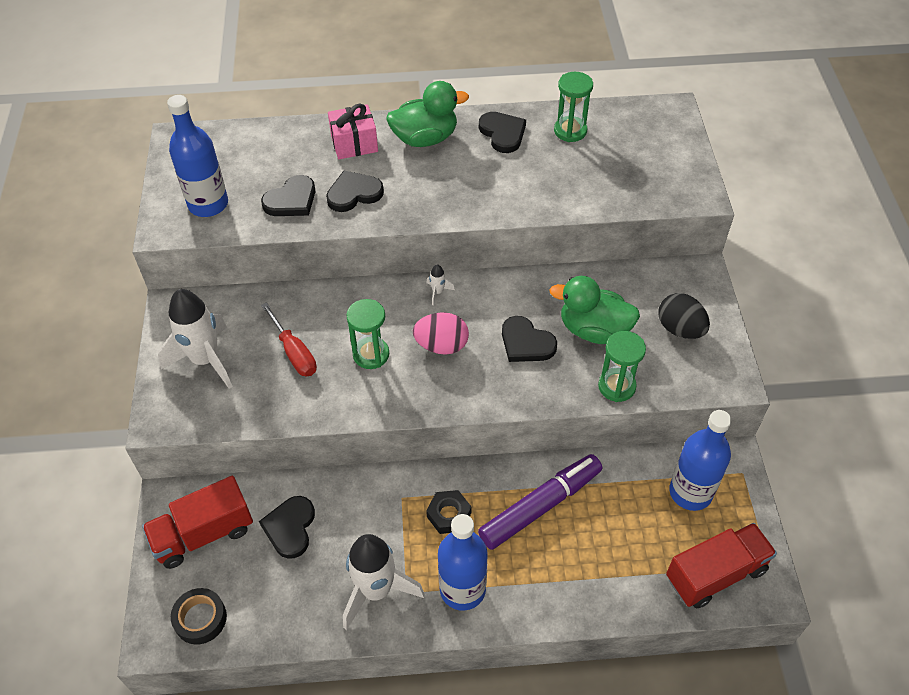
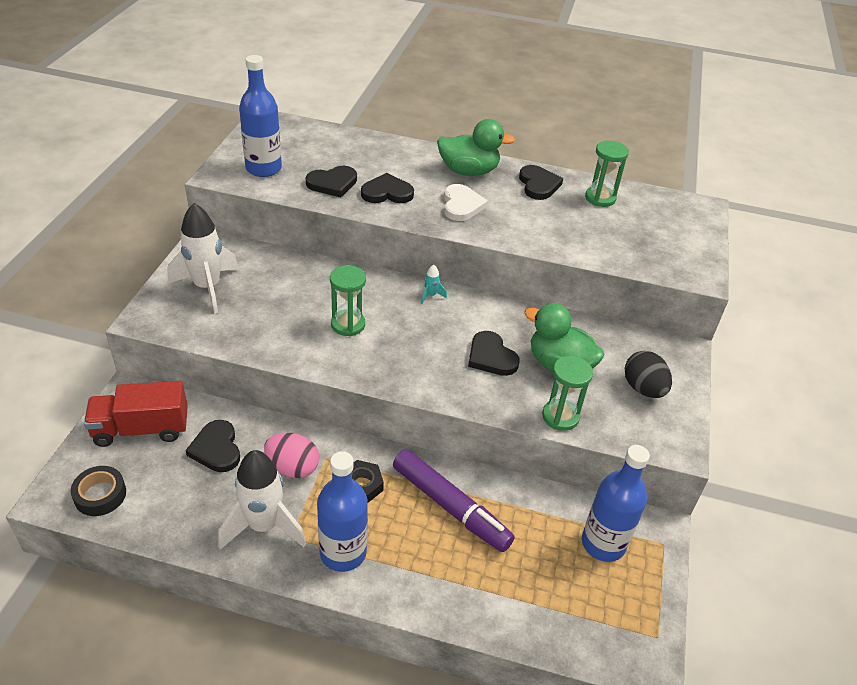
camera: 15 degrees right, 10 degrees down
black heart [259,496,315,559] -> black heart turned 45 degrees counterclockwise [185,420,240,472]
red screwdriver [261,302,317,376] -> none
pink gift [328,104,378,159] -> none
pink egg [413,312,469,355] -> pink egg moved to [264,433,319,478]
white rocket [427,264,455,305] -> turquoise rocket [421,265,447,304]
purple marker [478,454,602,550] -> purple marker turned 60 degrees clockwise [393,449,515,552]
red truck [666,523,777,608] -> none
none -> white heart [444,184,488,221]

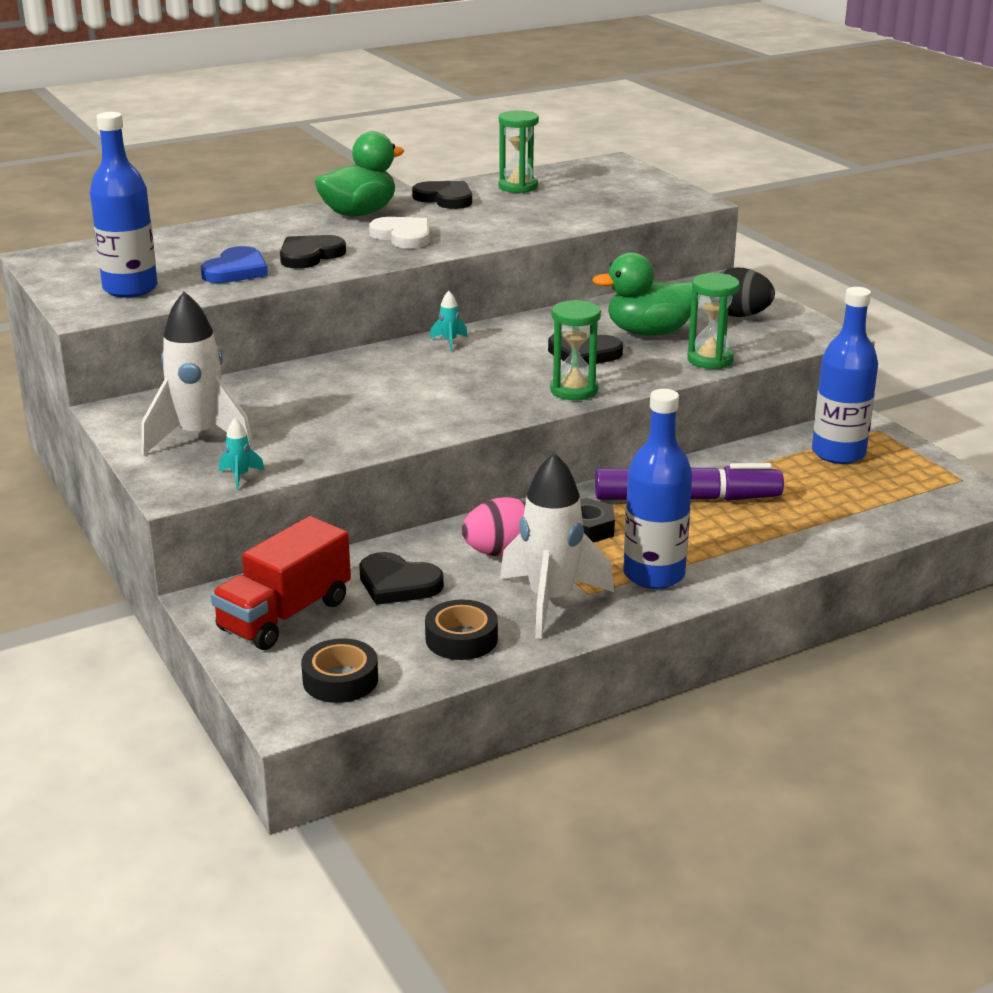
camera: 40 degrees left, 15 degrees down
black heart [306,166,357,197] -> blue heart [201,246,268,283]
green hourglass [330,265,366,336] -> green hourglass moved to [550,300,601,400]
none -> turquoise rocket [219,418,265,489]
none -> black tape [425,599,498,660]

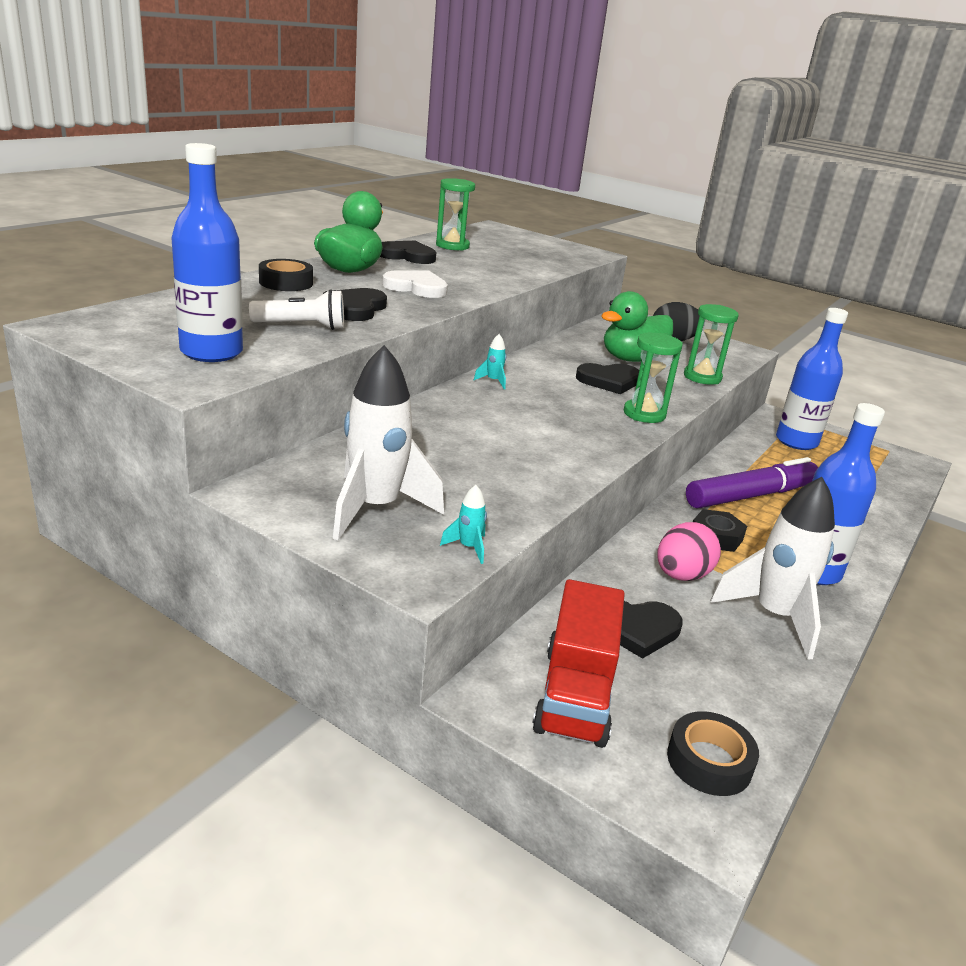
camera: 30 degrees left, 0 degrees up
blue heart [201,246,268,283] -> white flashlight [249,289,344,330]
black tape [425,599,498,660] -> black tape moved to [259,259,313,291]

